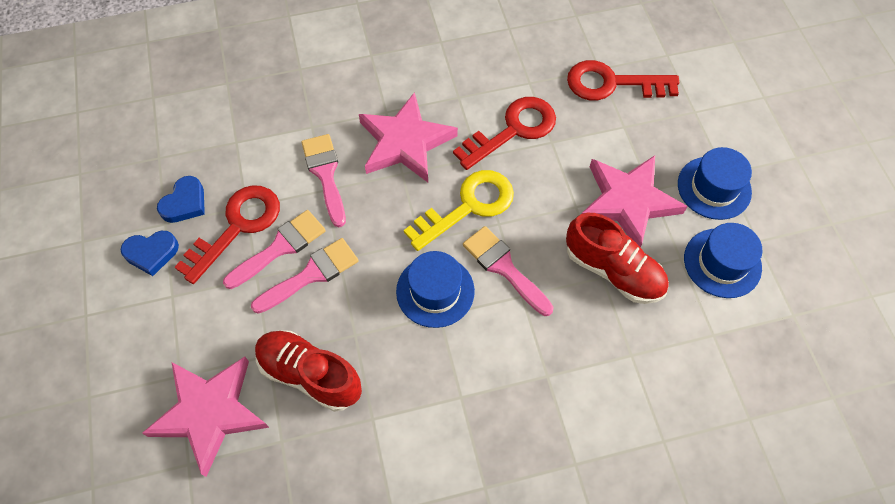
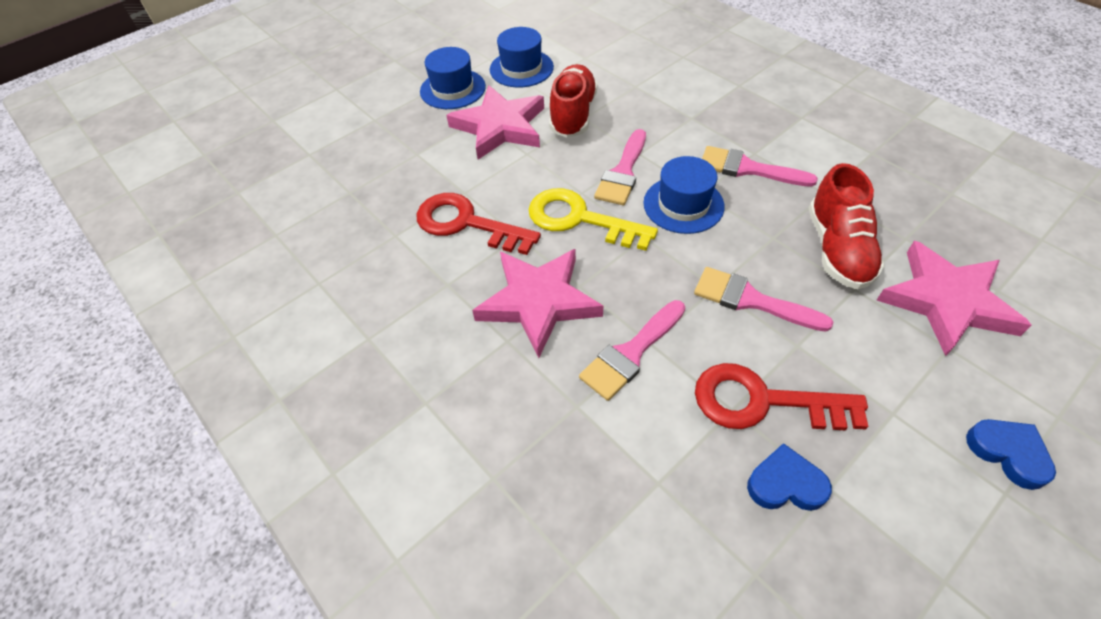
camera: 115 degrees left, 10 degrees down
blue heart [121,231,179,276] -> blue heart moved to [966,419,1056,490]
pink brush [223,210,326,289] -> pink brush moved to [702,146,818,187]
red key [567,60,679,101] -> none

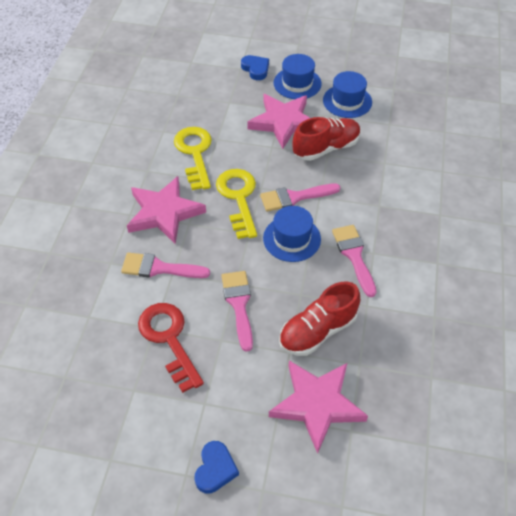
camera: 50 degrees right, 0 degrees up
red key [417,193,541,255] -> yellow key [174,127,212,190]
blue heart [747,443,832,511] -> blue heart moved to [241,55,269,80]

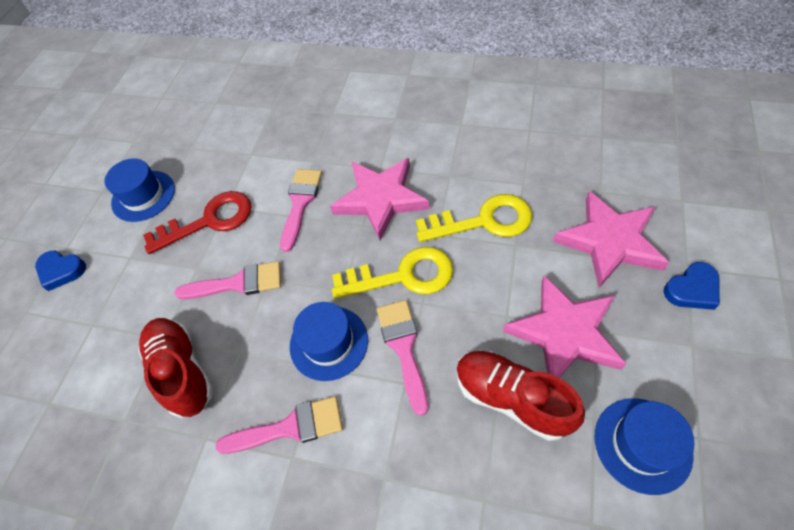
camera: 100 degrees right, 5 degrees up
pink star [269,360,368,454] -> pink star moved to [553,191,669,288]
blue hat [273,54,322,99] -> blue hat moved to [104,158,175,222]
red shoe [292,117,361,161] -> red shoe turned 150 degrees clockwise [456,351,585,441]

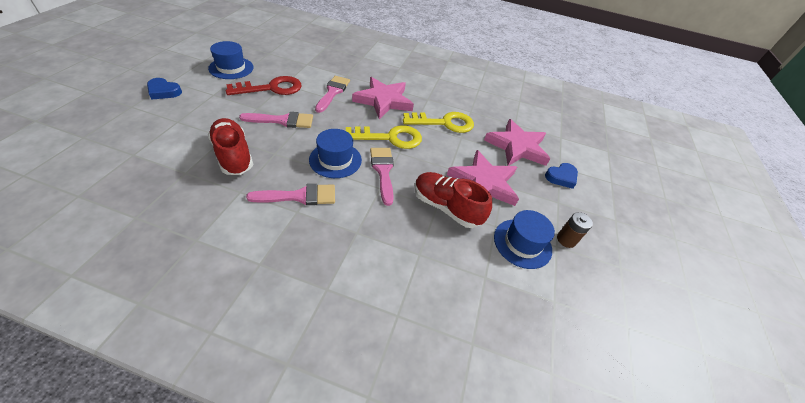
camera: 10 degrees left, 10 degrees down
none -> brown battery [557,212,593,248]

